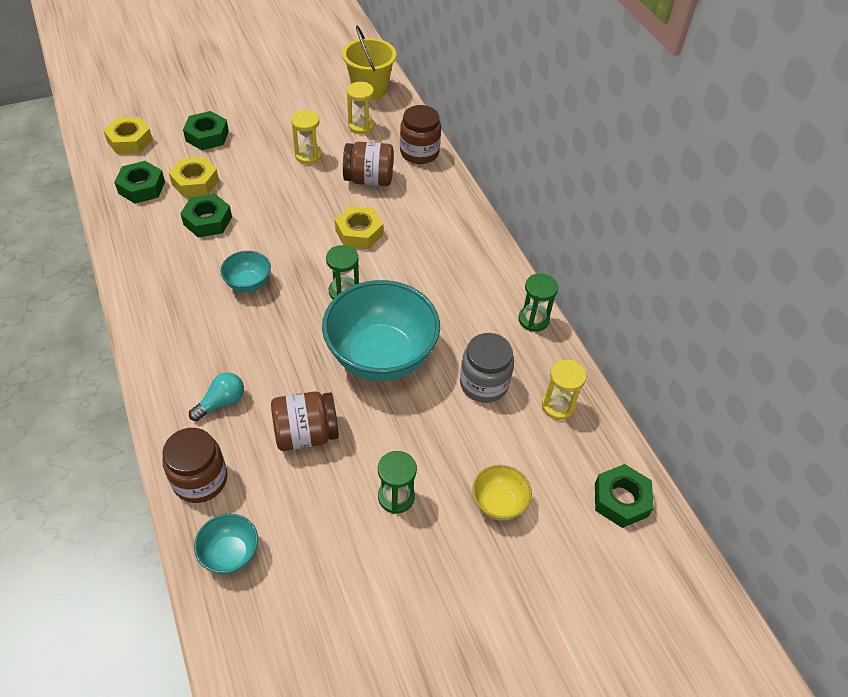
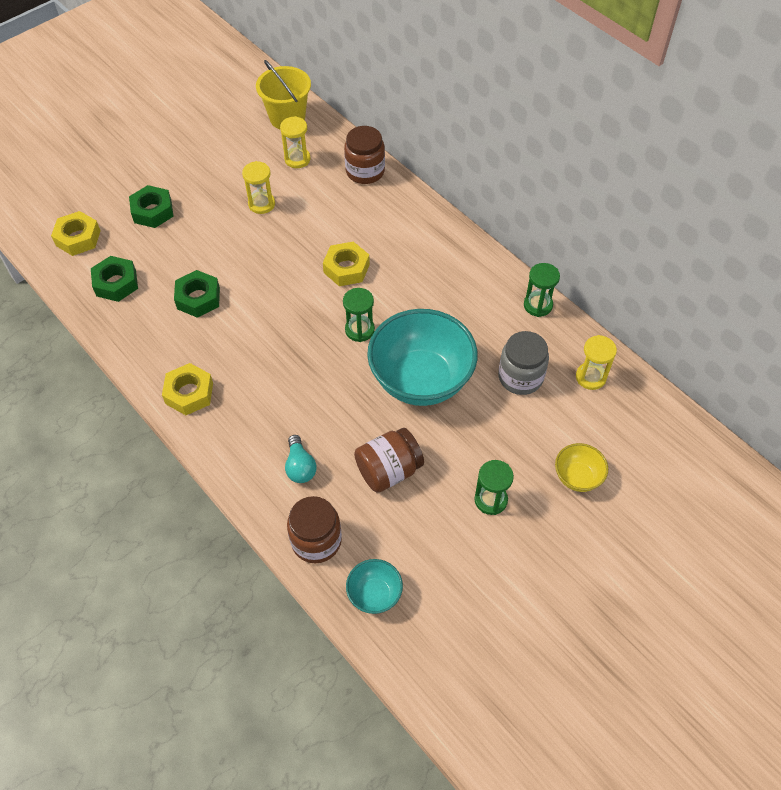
camera: 15 degrees left, 5 degrees up
yellow nut [169,157,219,197] -> yellow nut moved to [162,363,213,415]
turquoise light bulb [189,373,244,421] -> turquoise light bulb turned 135 degrees clockwise [285,435,317,483]
turquoise bowl [220,251,271,292] -> none
brown jar [343,142,393,186] -> none
green nut [595,464,654,528] -> none

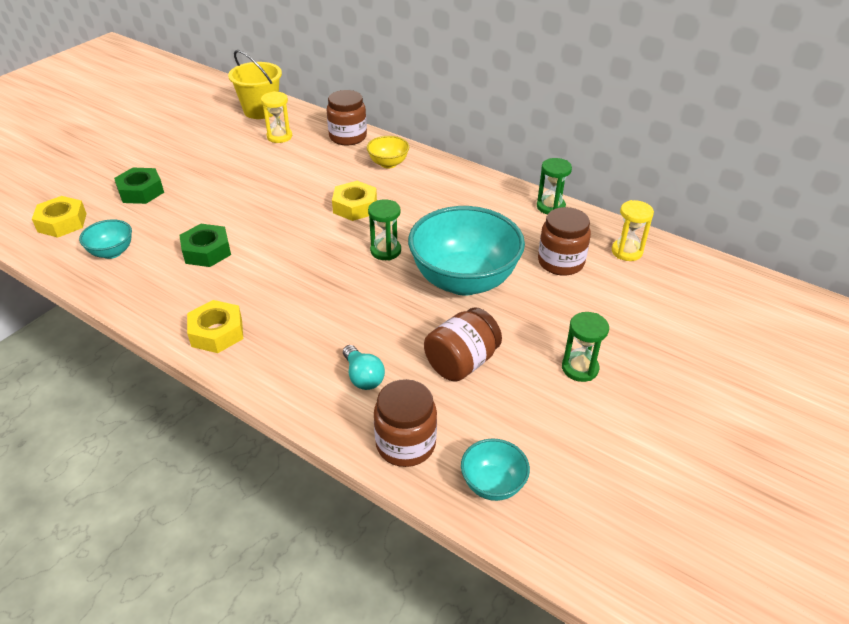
camera: 15 degrees left, 15 degrees down
green nut [91,256,138,302] -> turquoise bowl [79,219,132,259]
yellow hourglass [242,161,275,214] -> none
grey jar [498,331,549,395] -> brown jar [538,207,591,276]
yellow bowl [555,443,608,492] -> yellow bowl moved to [367,136,409,168]

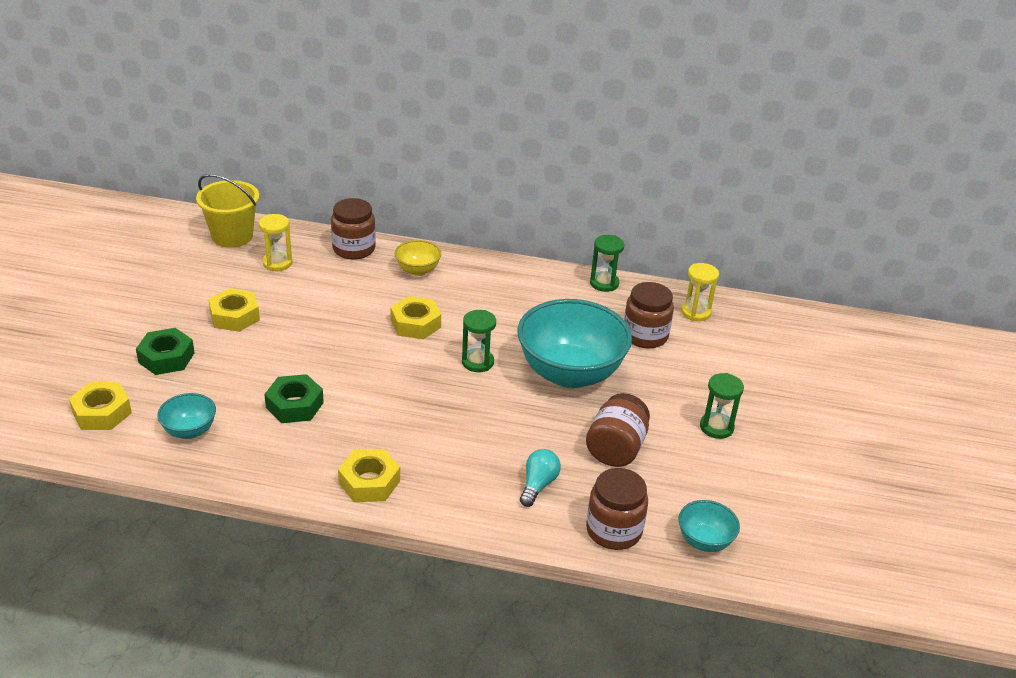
camera: 25 degrees left, 5 degrees down
turquoise light bulb [343,345,385,390] -> turquoise light bulb turned 105 degrees counterclockwise [520,449,561,507]
none -> yellow nut [208,288,260,332]

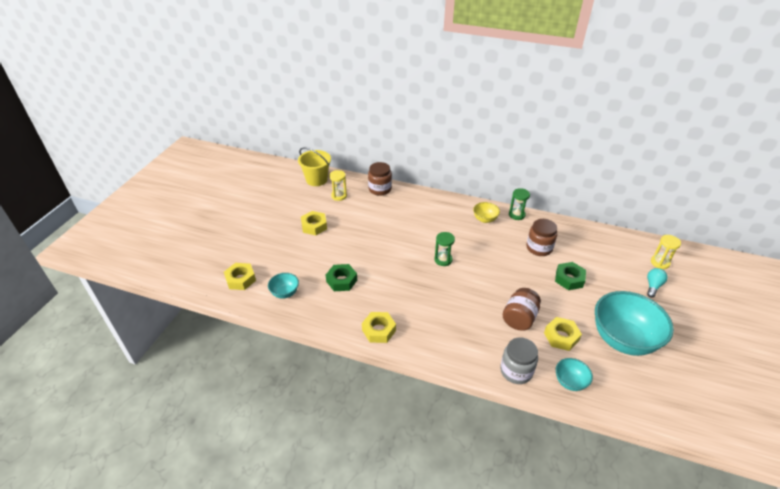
camera: 10 degrees right, 5 degrees up
green nut [136,328,195,375] -> green nut moved to [555,262,586,290]
yellow nut [390,296,441,339] -> yellow nut moved to [544,317,582,351]
yellow bowl [395,240,441,276] -> yellow bowl moved to [473,202,500,223]
turquoise bowl [517,299,632,388] -> turquoise bowl moved to [595,291,674,356]
turquoise light bulb [520,449,561,507] -> turquoise light bulb moved to [647,268,668,298]
brown jar [586,468,648,550] -> grey jar [500,337,538,384]
yellow hourglass [681,263,719,321] -> yellow hourglass moved to [651,235,681,269]
green hourglass [700,373,744,439] -> none

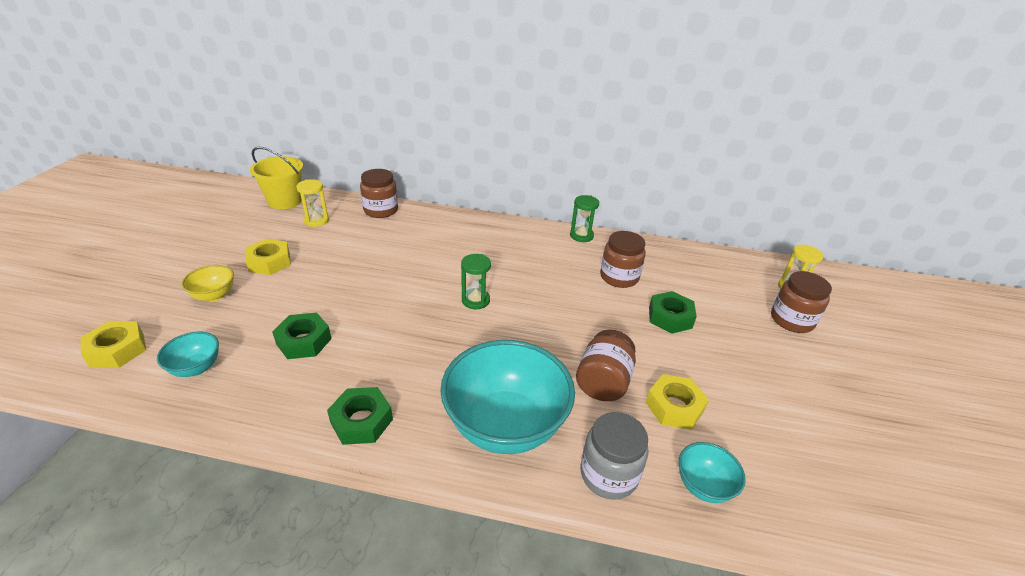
camera: 10 degrees left, 5 degrees down
yellow nut [362,312,396,343] -> green nut [327,387,393,445]
yellow bowl [473,202,500,223] -> yellow bowl moved to [182,265,234,302]
turquoise bowl [595,291,674,356] -> turquoise bowl moved to [440,340,575,454]
turquoise light bulb [647,268,668,298] -> brown jar [771,271,832,333]

